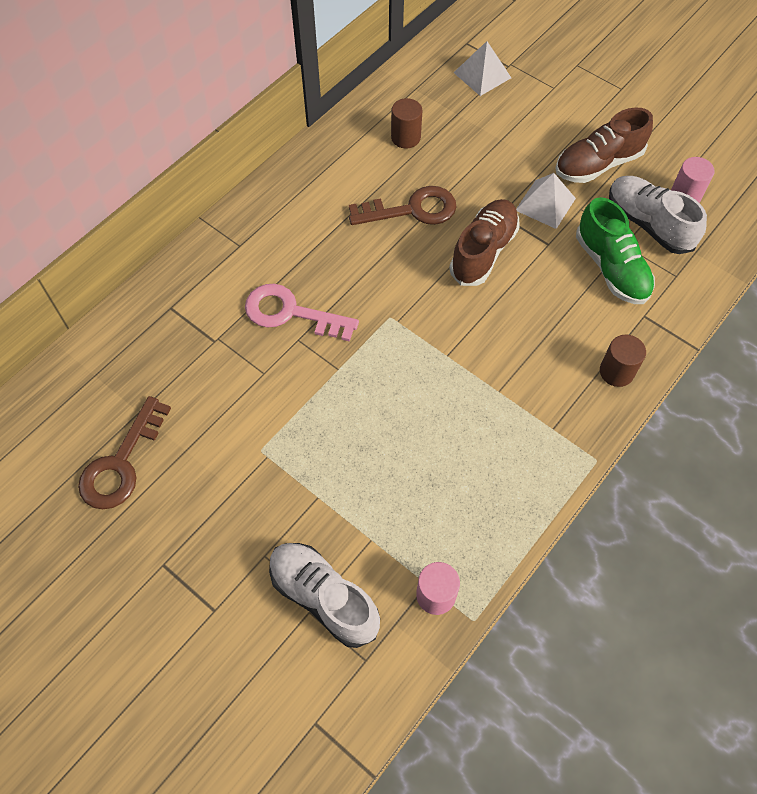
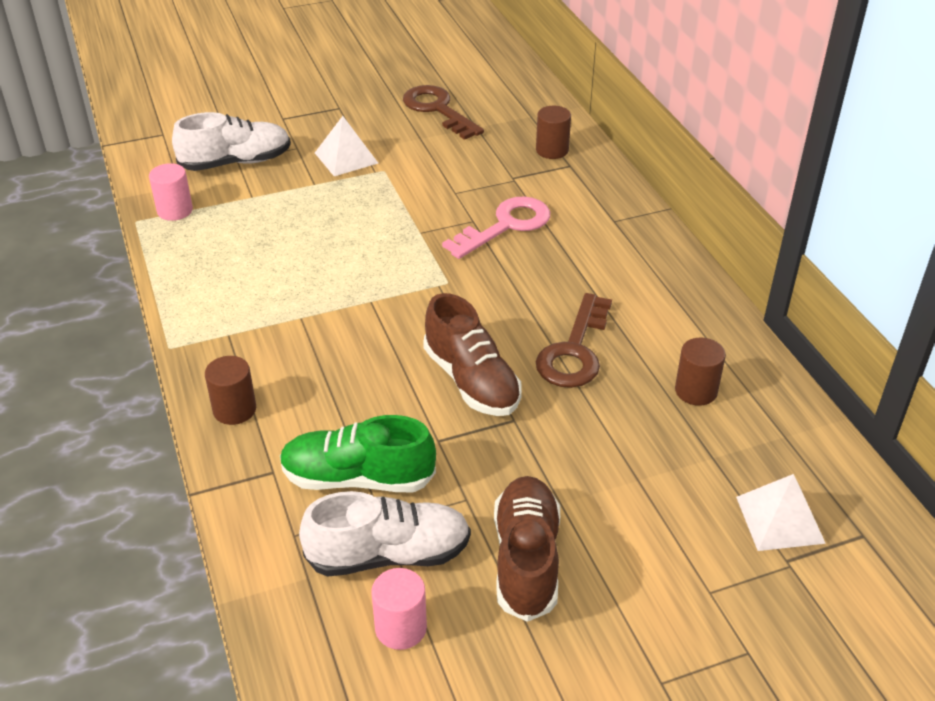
camera: 120 degrees right, 20 degrees down
white pyramid [516,173,576,229] -> white pyramid moved to [315,116,378,176]
none -> brown cylinder [536,106,571,159]

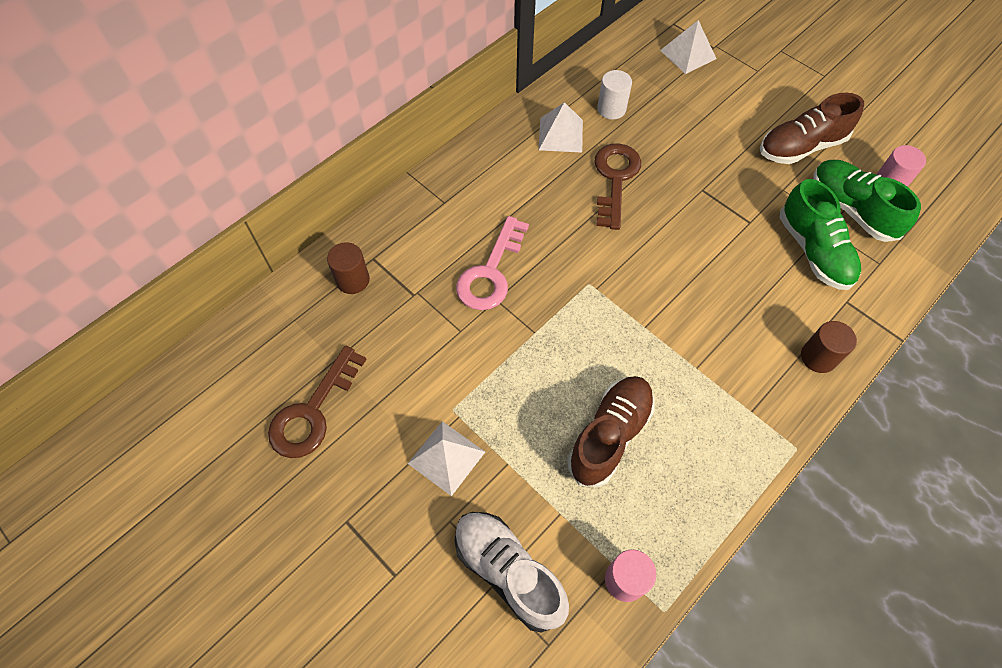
camera: 115 degrees left, 20 degrees up
white shoe [299,491,471,577] -> green shoe [813,160,921,242]
brown shoe [423,293,522,416] -> brown shoe moved to [567,376,655,487]
pink key [442,196,550,259] -> pink key turned 90 degrees counterclockwise [456,216,529,310]
brown key [536,293,612,388] -> brown key turned 75 degrees counterclockwise [595,143,641,230]
brown cylinder [675,337,726,406] -> white cylinder [597,70,632,120]
none -> white pyramid [539,102,583,153]

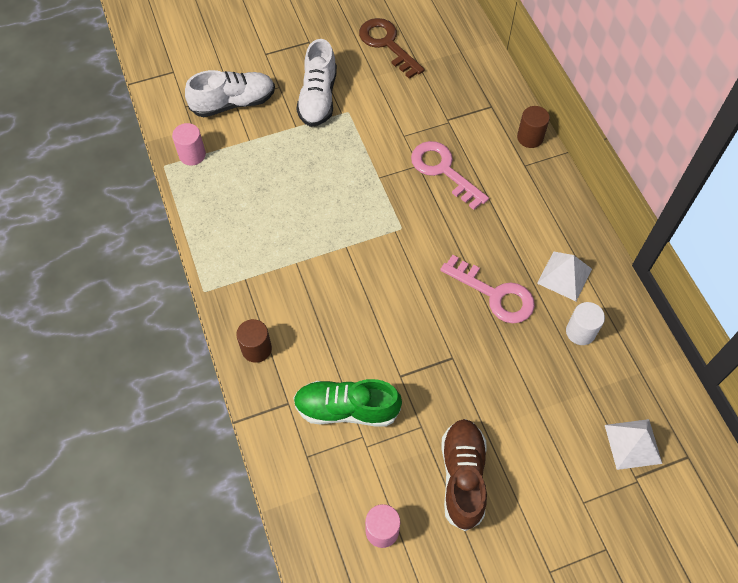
camera: 115 degrees right, 0 degrees up
brown cylinder [327,242,370,294] -> brown cylinder moved to [517,106,550,148]
white pyramid [408,421,485,496] -> white shoe [296,39,337,127]
brown shoe [567,376,655,487] -> none
brown key [595,143,641,230] -> pink key [440,255,535,323]
green shoe [813,160,921,242] -> none

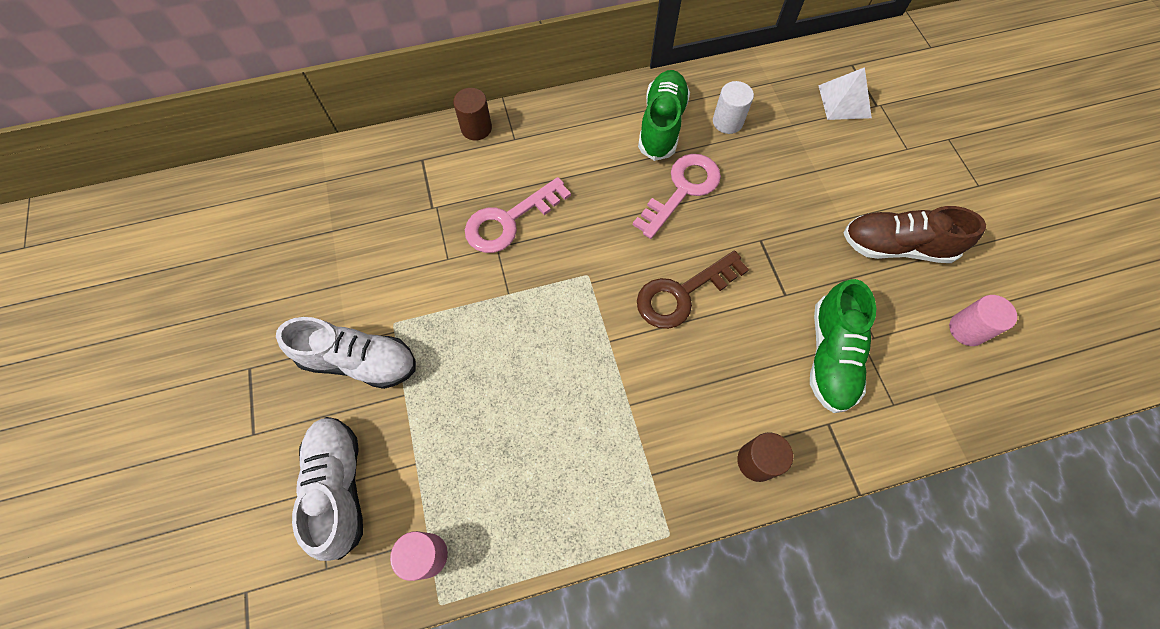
camera: 85 degrees left, 5 degrees up
brown key [359,18,425,79] -> brown key moved to [637,250,749,329]
white pyramid [537,251,592,301] -> green shoe [638,70,690,161]

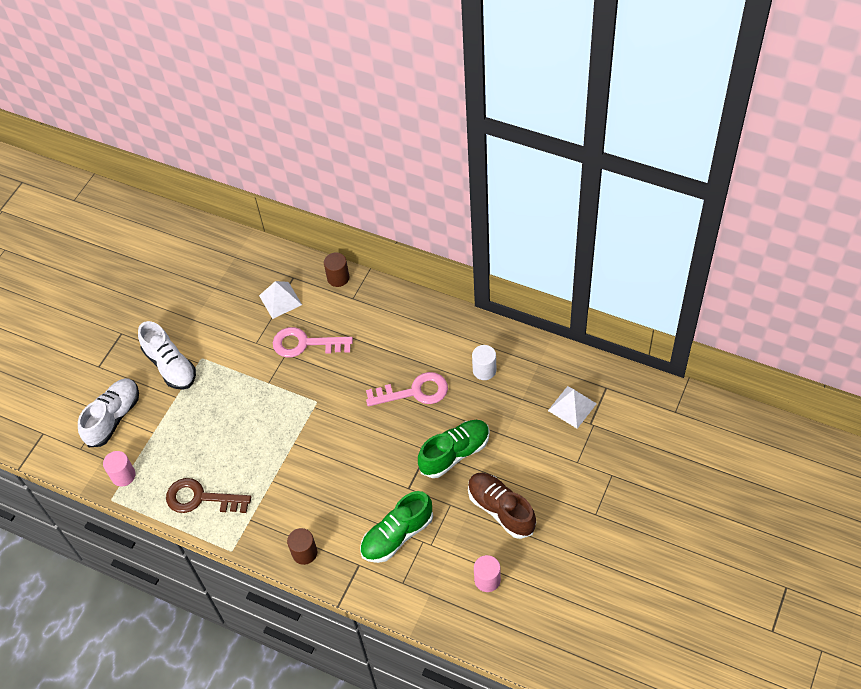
camera: 45 degrees right, 10 degrees down
brown key [637,250,749,329] -> brown key moved to [166,478,251,513]
green shoe [638,70,690,161] -> green shoe moved to [418,420,490,478]
none -> white pyramid [259,281,302,319]

